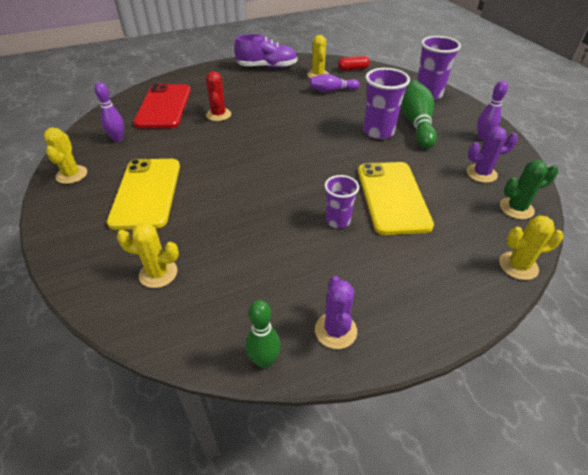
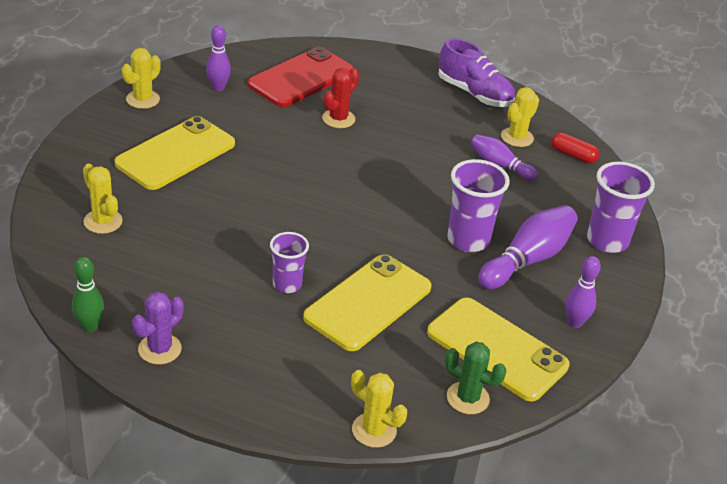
camera: 40 degrees right, 5 degrees down
green bowling pin [402,80,437,149] -> purple bowling pin [478,205,578,289]
purple cactus [467,126,518,183] -> yellow phone [427,298,569,402]

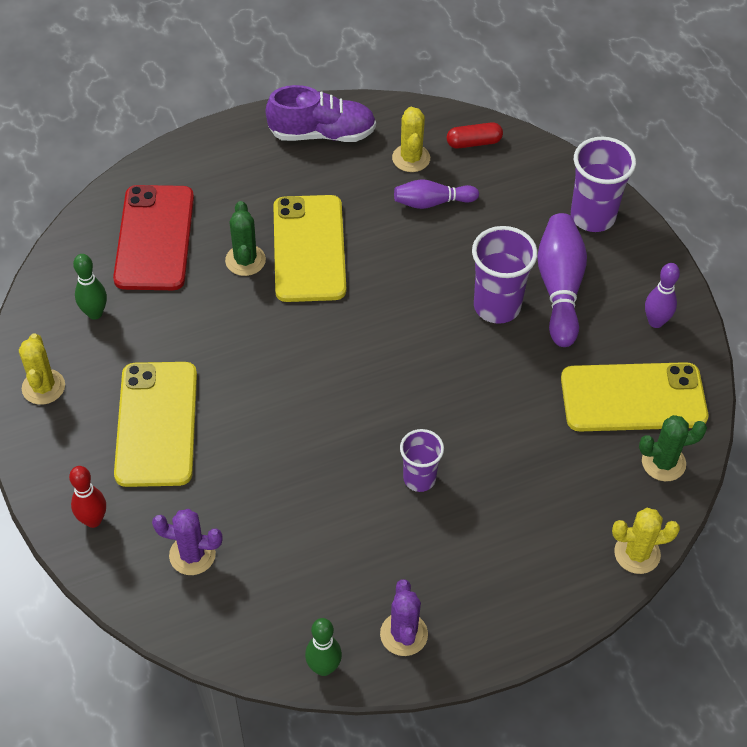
camera: 40 degrees left, 15 degrees up
yellow cactus [83,163,123,234] -> purple cactus [152,509,223,575]
purple bowling pin [206,25,231,91] -> green bowling pin [73,254,107,320]
yellow phone [303,254,431,351] -> yellow phone moved to [273,195,346,302]
red cactus [322,68,359,128] -> green cactus [225,201,266,276]
none -> red bowling pin [69,466,106,528]

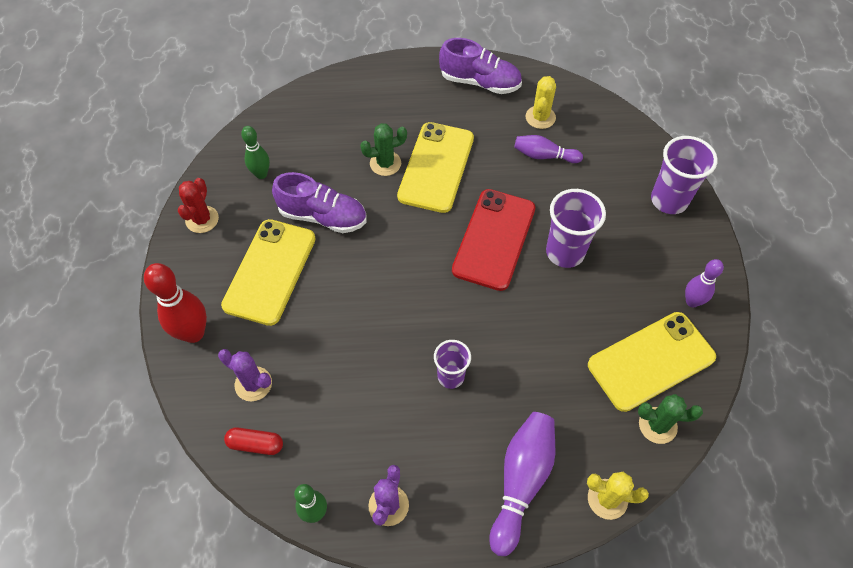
camera: 20 degrees right, 5 degrees up
yellow cactus [19,333,65,405] -> red cactus [178,178,219,233]
red bowling pin [69,466,106,528] -> red bowling pin [144,263,207,343], size x1.62
red phone [113,185,194,290] -> red phone moved to [452,189,535,291]
green cactus [225,201,266,276] -> green cactus turned 60 degrees clockwise [360,123,407,176]
red capsule [447,122,503,148] -> red capsule moved to [224,427,283,455]
purple bowling pin [537,213,587,347] -> purple bowling pin moved to [489,412,555,556]
yellow phone [561,362,708,431] -> yellow phone turned 45 degrees counterclockwise [588,312,716,412]
none -> purple shoe [272,172,366,233]

